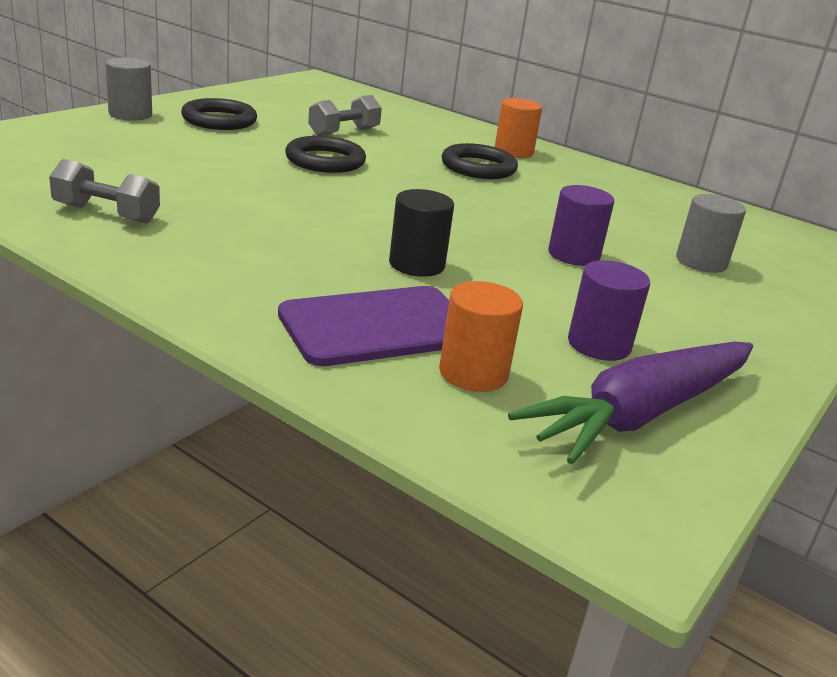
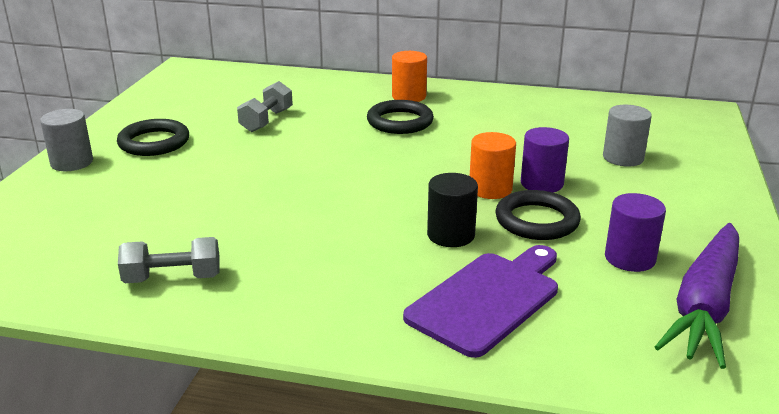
camera: 20 degrees left, 0 degrees up
black ring [285,136,366,173] -> black ring moved to [495,190,581,240]
orange cylinder [439,281,523,392] -> orange cylinder moved to [470,132,516,199]

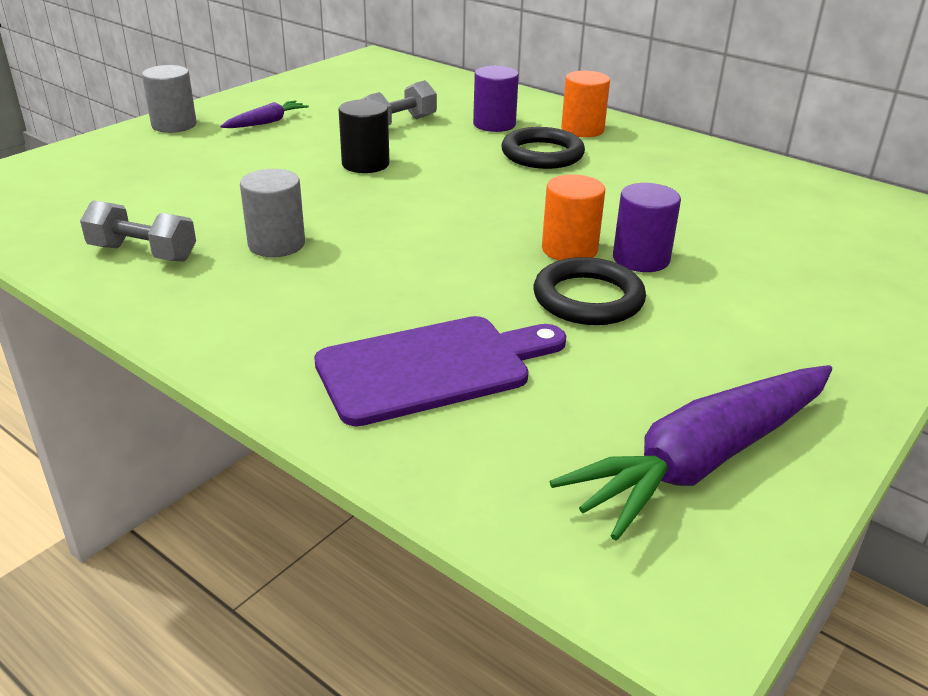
camera: 25 degrees right, 5 degrees up
black ring [117,119,189,156] -> purple carrot [220,100,309,128]
black cylinder [427,173,478,247] -> black cylinder moved to [338,99,389,173]
grey cylinder [603,105,652,167] -> grey cylinder moved to [240,169,305,257]
purple cylinder [605,193,666,272] -> purple cylinder moved to [473,66,519,132]

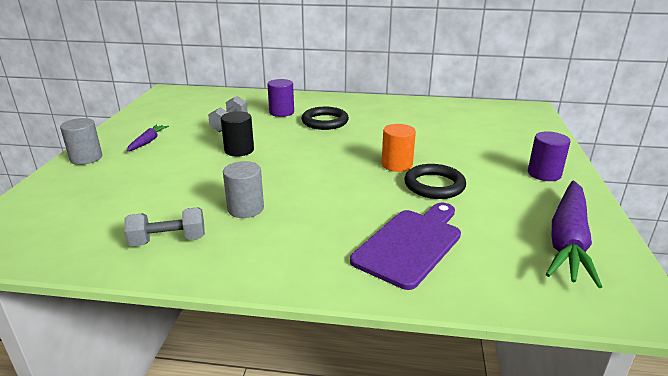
camera: 30 degrees left, 5 degrees down
orange cylinder [561,71,610,137] -> none
purple cylinder [613,183,681,272] -> purple cylinder moved to [528,131,571,181]

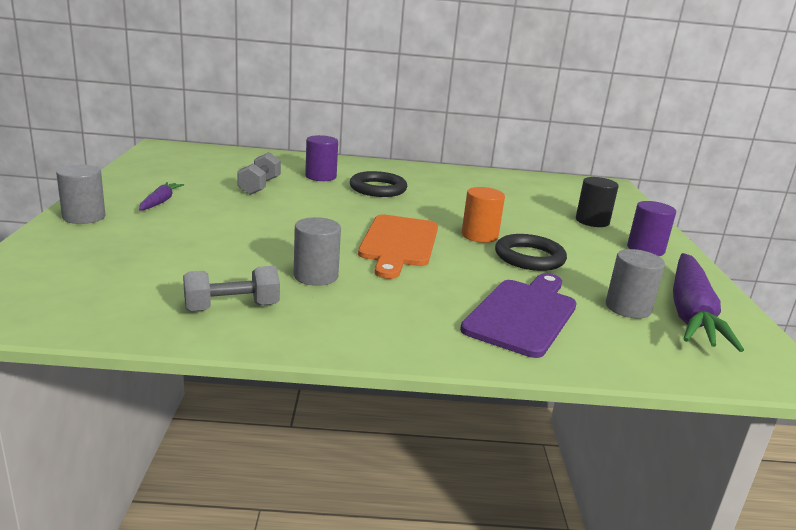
camera: 10 degrees left, 5 degrees down
black cylinder [221,111,254,157] -> black cylinder moved to [576,177,619,227]
none -> orange cutting board [358,214,438,279]
none -> grey cylinder [606,249,665,319]

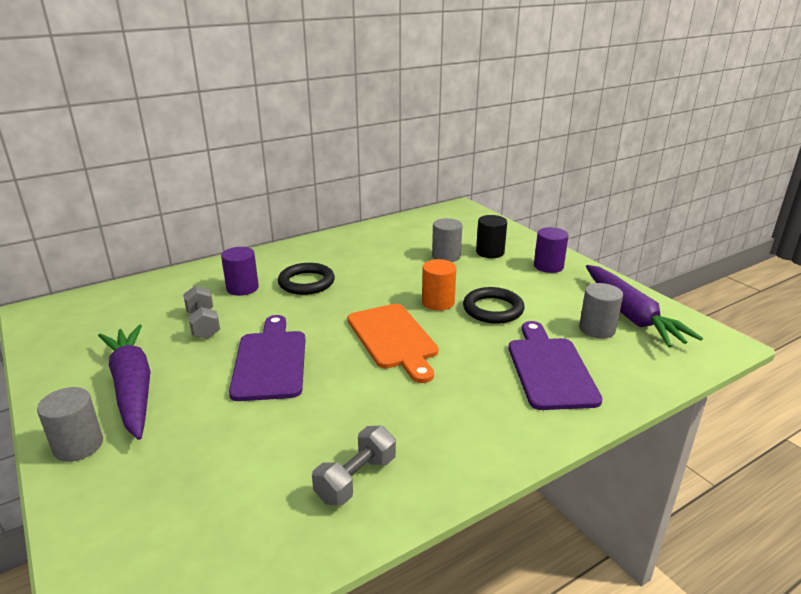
camera: 30 degrees left, 5 degrees up
purple carrot [139,182,184,210] -> purple carrot [98,324,151,440], size x2.09
grey cylinder [294,217,341,286] -> grey cylinder moved to [432,218,462,262]
none -> purple cutting board [229,315,305,401]

